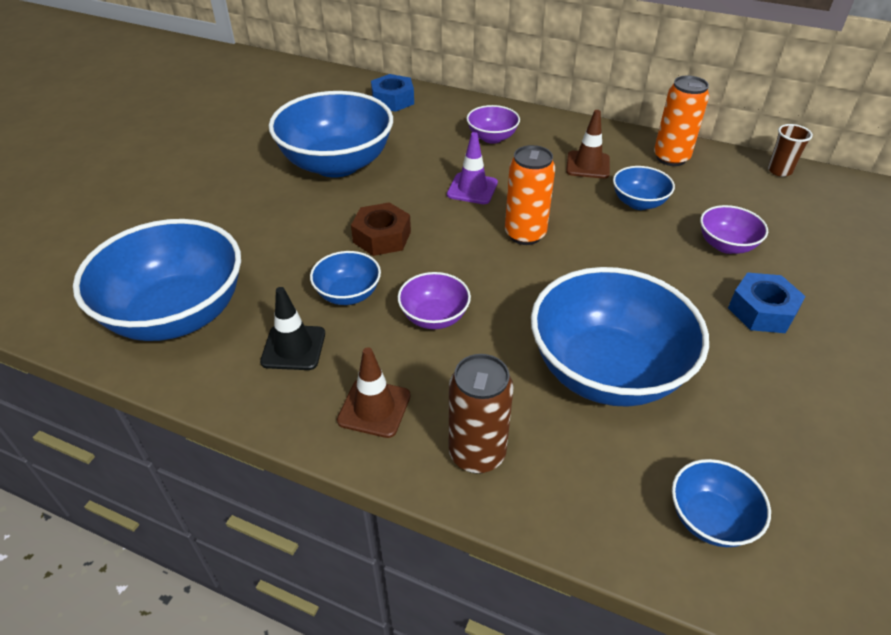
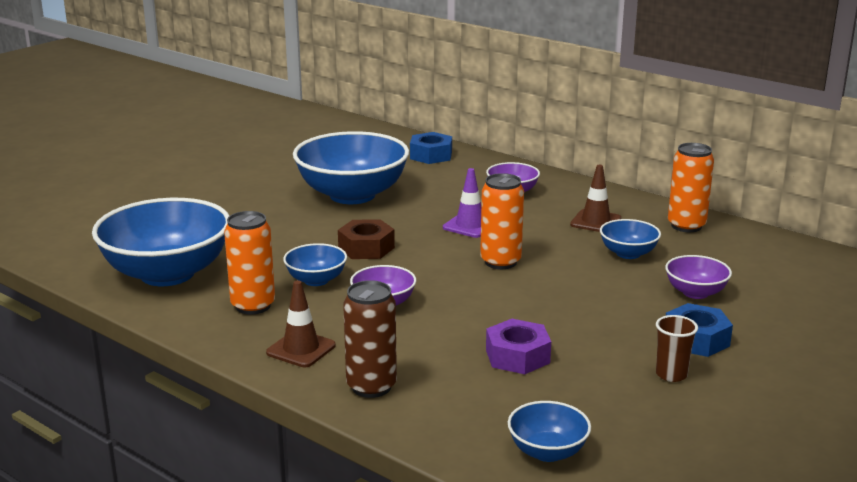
camera: 15 degrees right, 20 degrees down
black traffic cone [260,287,325,370] -> orange can [224,211,275,315]
blue bowl [531,267,709,407] -> purple nut [486,319,551,374]
brown cup [768,124,813,177] -> brown cup moved to [656,315,698,382]

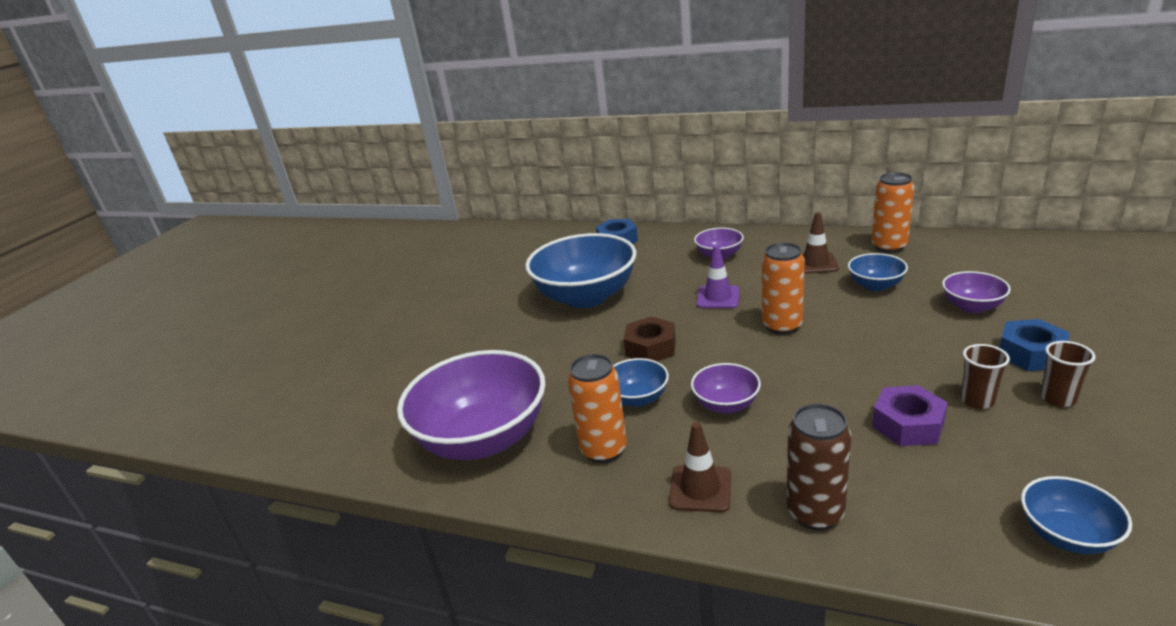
camera: 15 degrees left, 5 degrees up
blue bowl [92,198,229,286] -> purple bowl [397,350,546,460]
none -> brown cup [961,344,1010,409]

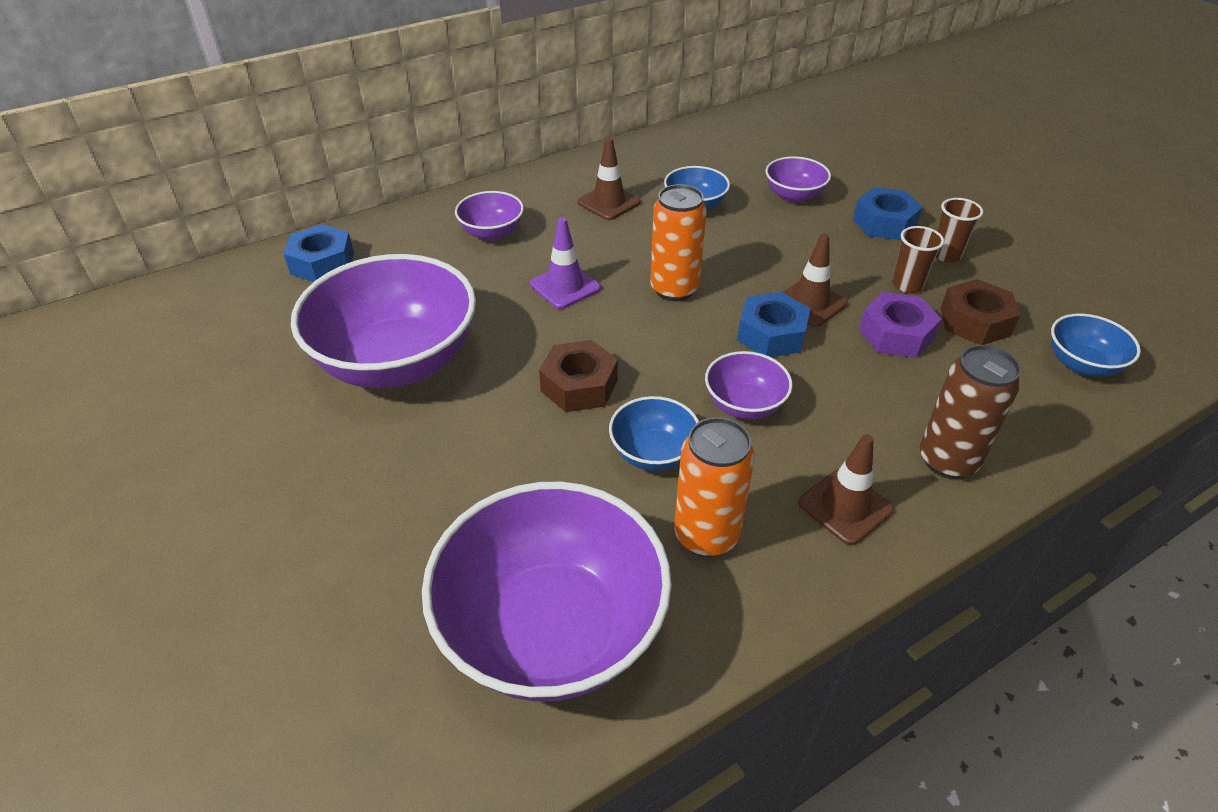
camera: 55 degrees left, 15 degrees up
blue bowl [525,233,636,308] -> purple bowl [291,254,476,388]
orange can [872,172,914,253] -> none
none -> blue nut [737,292,810,357]
none -> brown traffic cone [782,234,848,327]
none -> brown nut [940,279,1020,345]

